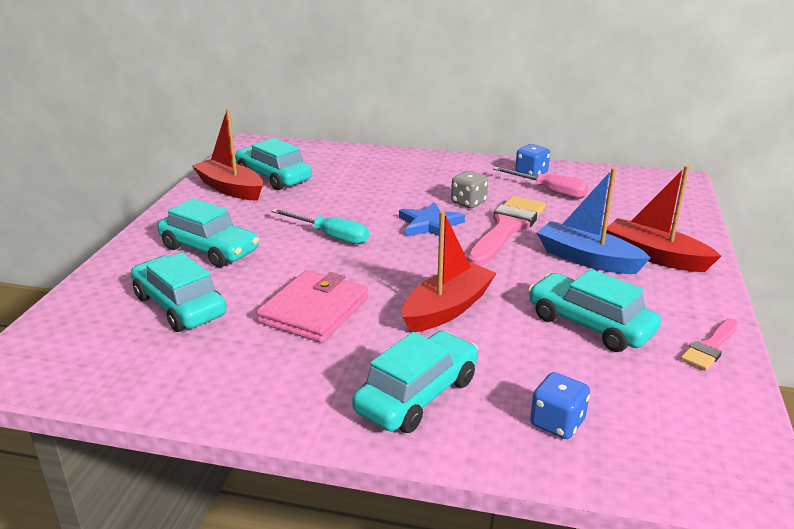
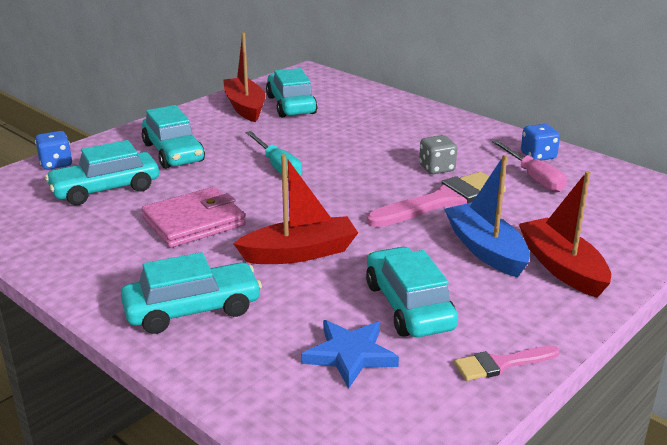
camera: 30 degrees right, 0 degrees up
turquoise car [131,252,227,332] -> turquoise car turned 105 degrees counterclockwise [45,140,159,205]
blue star [399,202,465,237] -> blue star moved to [301,320,399,388]
blue dice [530,372,590,439] -> blue dice moved to [35,131,72,170]

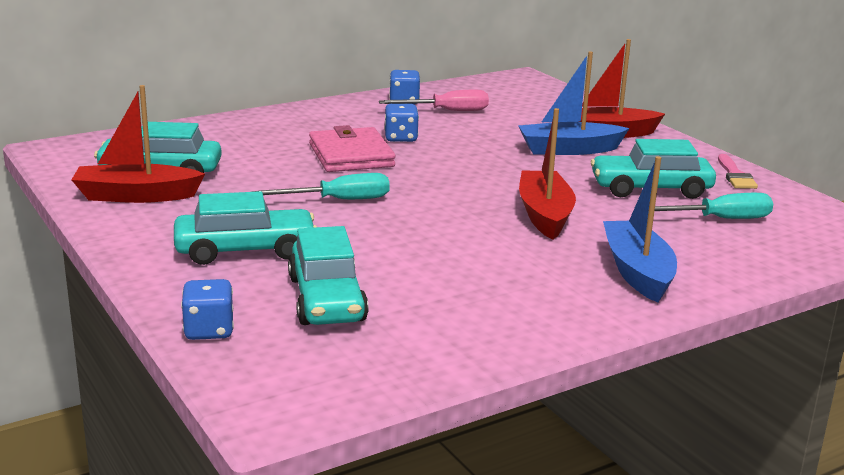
camera: 75 degrees left, 5 degrees down
turquoise car [121,252,262,334] -> blue boat [603,156,677,303]
pink wallet [142,187,246,248] -> pink wallet moved to [309,125,396,172]
blue star [301,320,399,388] -> turquoise screwdriver [655,193,773,219]
pink brush [367,172,506,227] -> none
grey dice [419,135,457,174] -> blue dice [384,104,419,142]

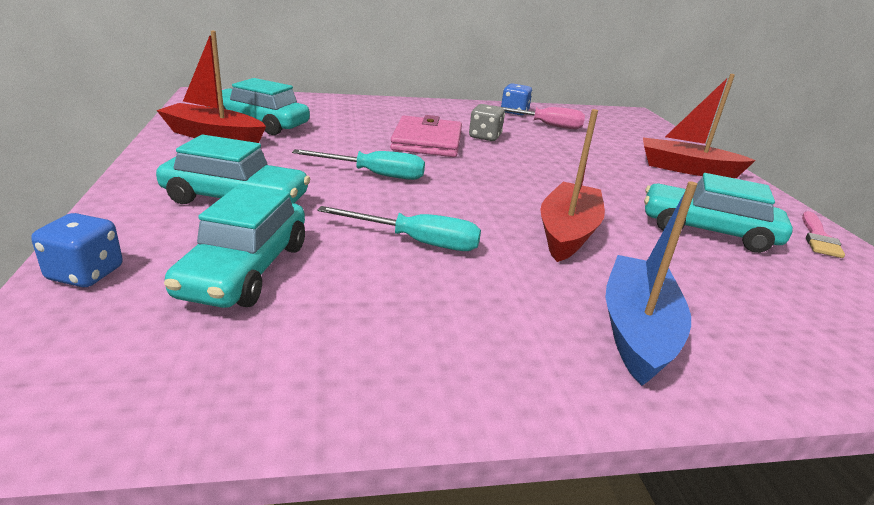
camera: 20 degrees right, 5 degrees up
blue dice [384,104,419,142] -> grey dice [469,104,505,141]
blue boat [518,51,630,155] -> none
turquoise screwdriver [655,193,773,219] -> turquoise screwdriver moved to [317,206,481,251]

